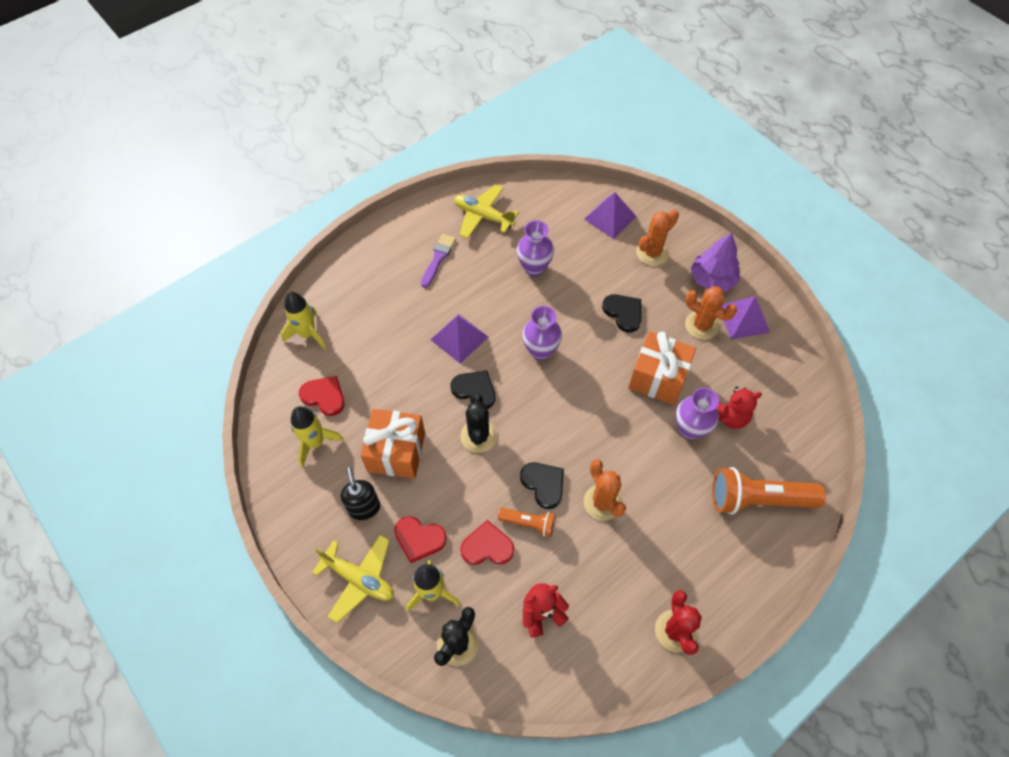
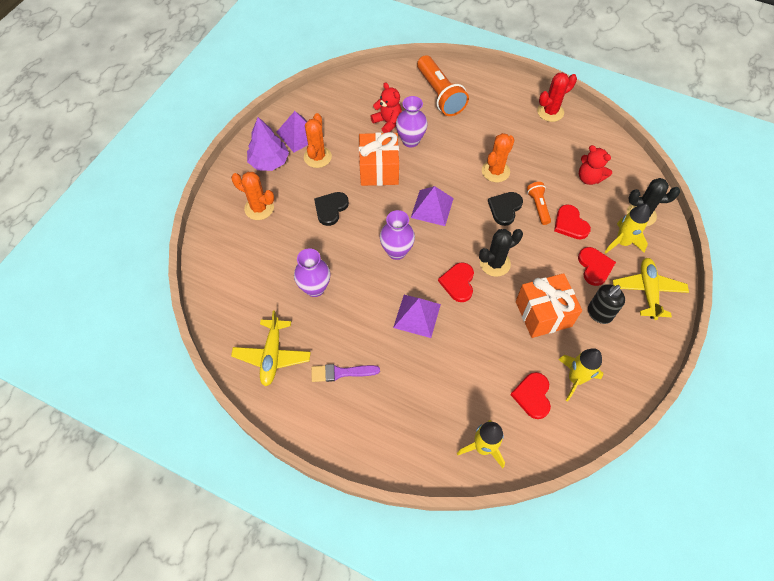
camera: 115 degrees left, 0 degrees up
black heart [451,370,495,409] -> red heart [438,262,474,302]
purple pyramid [584,193,637,239] -> purple pyramid moved to [411,186,454,226]

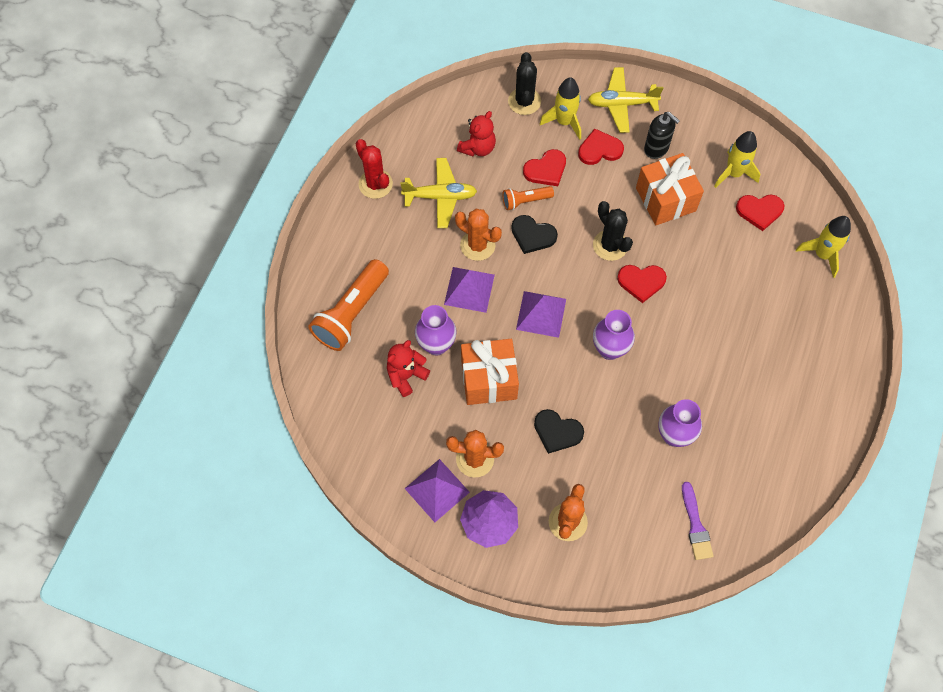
camera: 95 degrees left, 5 degrees up
yellow plane [231,310,311,386] -> yellow plane moved to [400,158,477,228]
purple brush [311,364,380,382] -> purple brush moved to [682,482,714,560]
purple pyramid [393,295,441,338] -> purple pyramid moved to [444,267,495,313]
orange flashlight [417,55,469,116] -> orange flashlight turned 150 degrees clockwise [308,259,389,351]

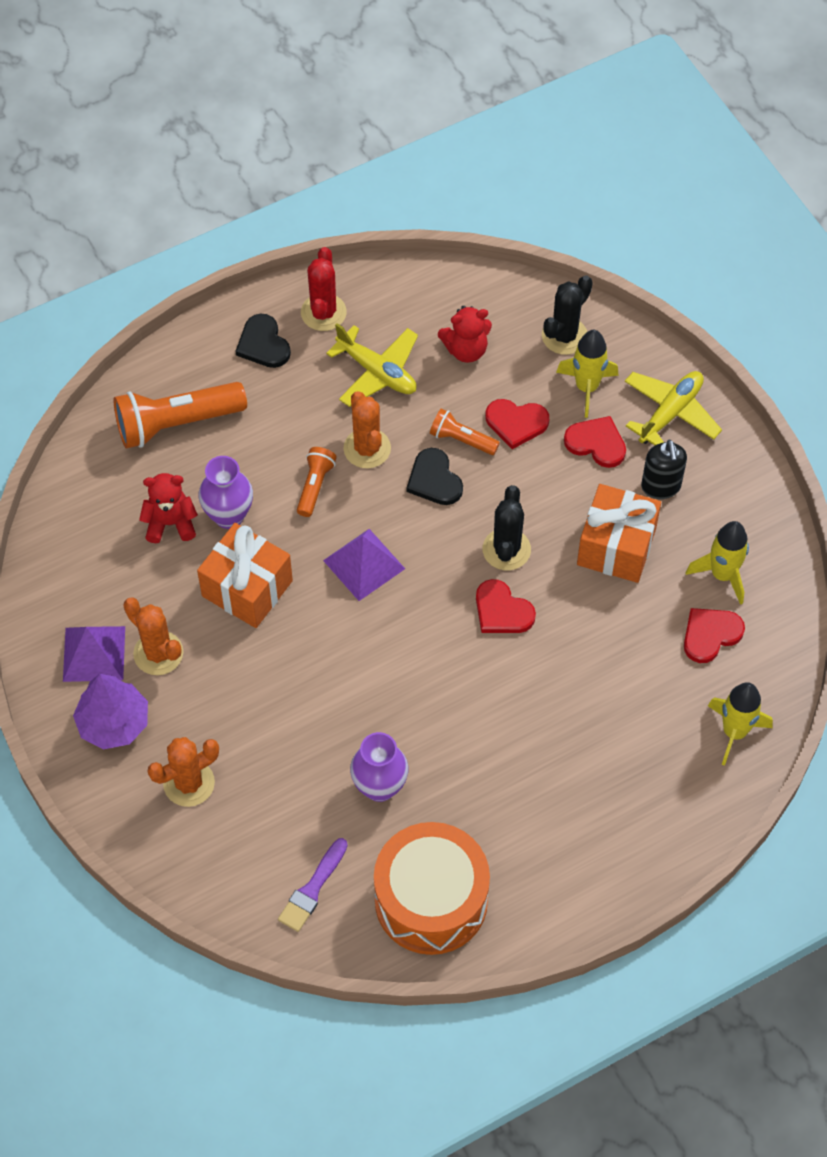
camera: 40 degrees right, 5 degrees down
purple pyramid [444,267,495,313] -> orange flashlight [297,447,337,517]
black heart [534,409,584,454] -> black heart moved to [235,313,291,368]
yellow plane [588,67,663,133] -> yellow plane turned 90 degrees clockwise [625,371,722,445]
purple vase [593,310,635,360] -> none
red heart [736,195,784,231] -> red heart turned 105 degrees clockwise [684,608,745,663]
none -> orange drum [374,822,490,955]

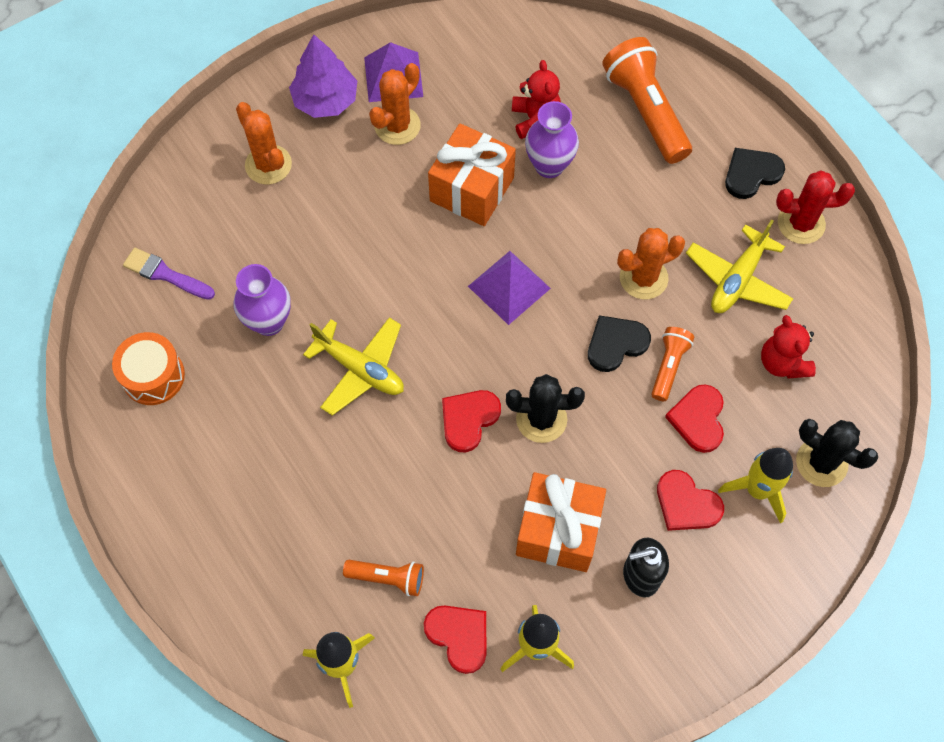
camera: 85 degrees right, 5 degrees up
orange flashlight [297,447,337,517] -> orange flashlight moved to [343,560,424,596]
orange drum [374,822,490,955] -> orange drum [112,332,185,405], size x0.58
red heart [564,416,626,468] -> red heart turned 105 degrees clockwise [657,470,724,531]
yellow plane [625,371,722,445] -> yellow plane moved to [303,317,404,416]

